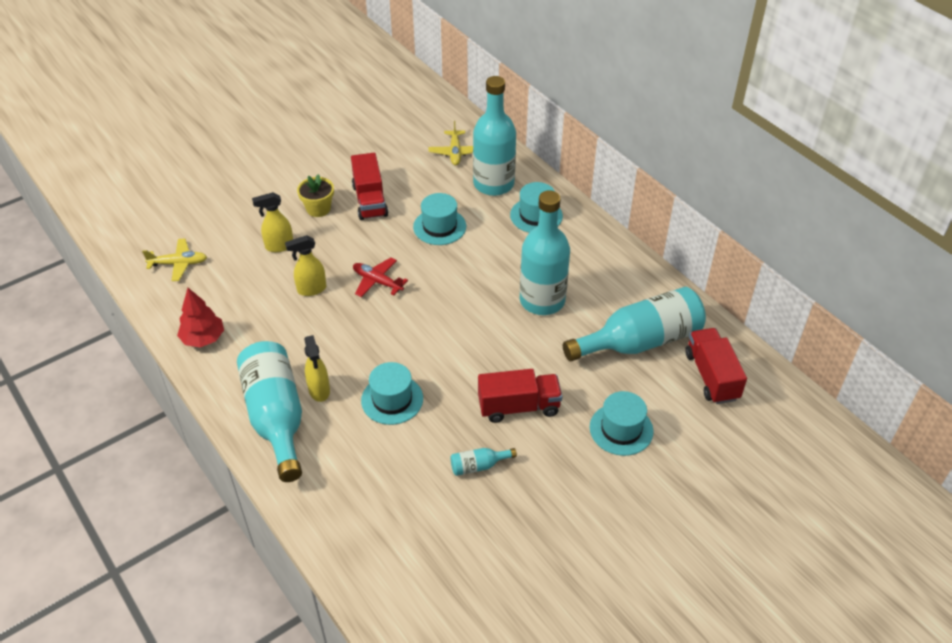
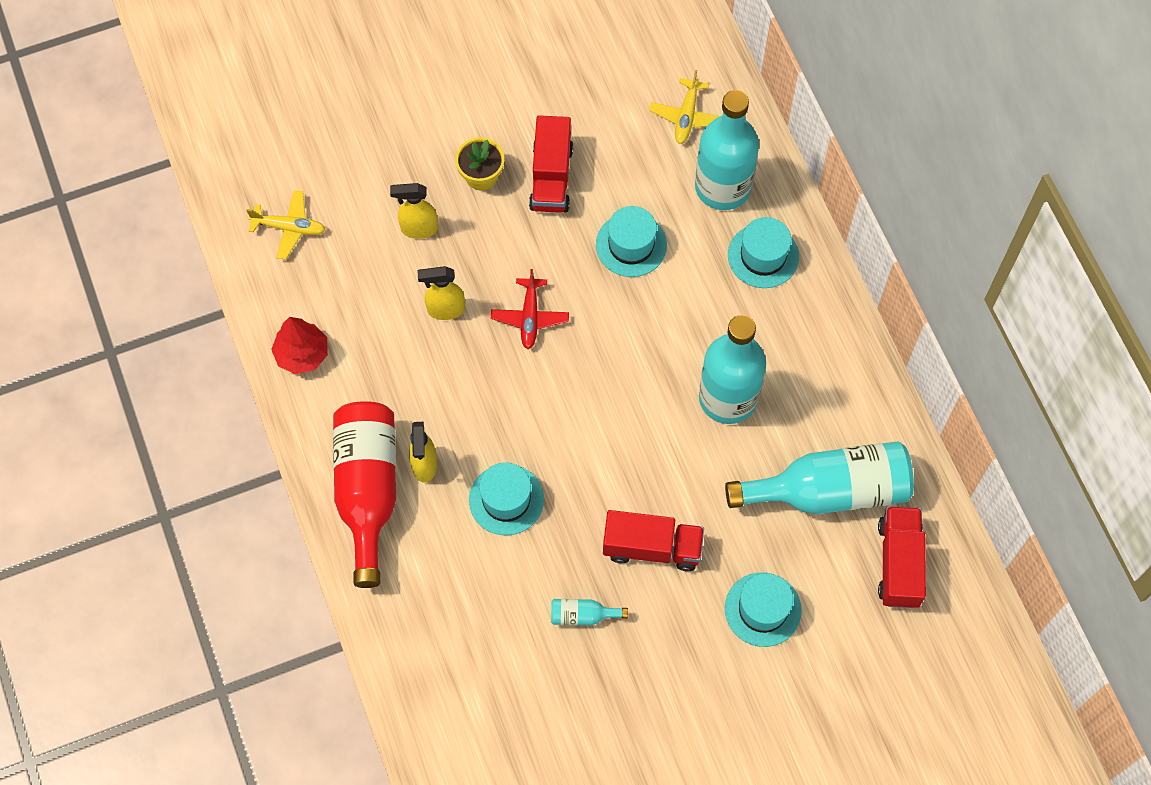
camera: 15 degrees right, 20 degrees up
turquoise bottle [237,341,302,482] -> red bottle [333,401,396,588]
red plane [353,258,408,297] -> red plane turned 135 degrees counterclockwise [491,269,569,349]

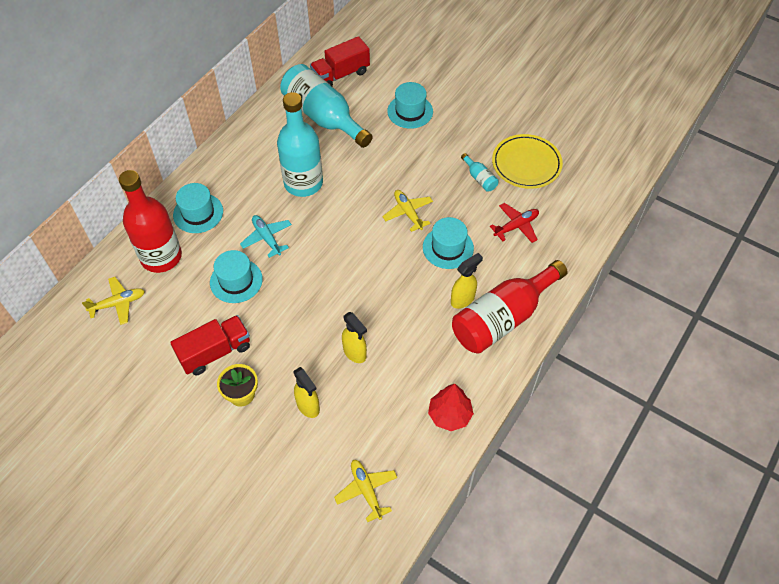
camera: 125 degrees left, 10 degrees down
red plane [491,269,569,349] -> red plane moved to [490,203,539,243]
red truck [603,510,704,572] -> none
turquoise bottle [695,90,759,210] -> red bottle [119,170,182,273]
none -> turquoise plane [240,215,292,258]
none -> yellow plane [382,190,433,232]
none -> yellow plate [492,134,563,189]

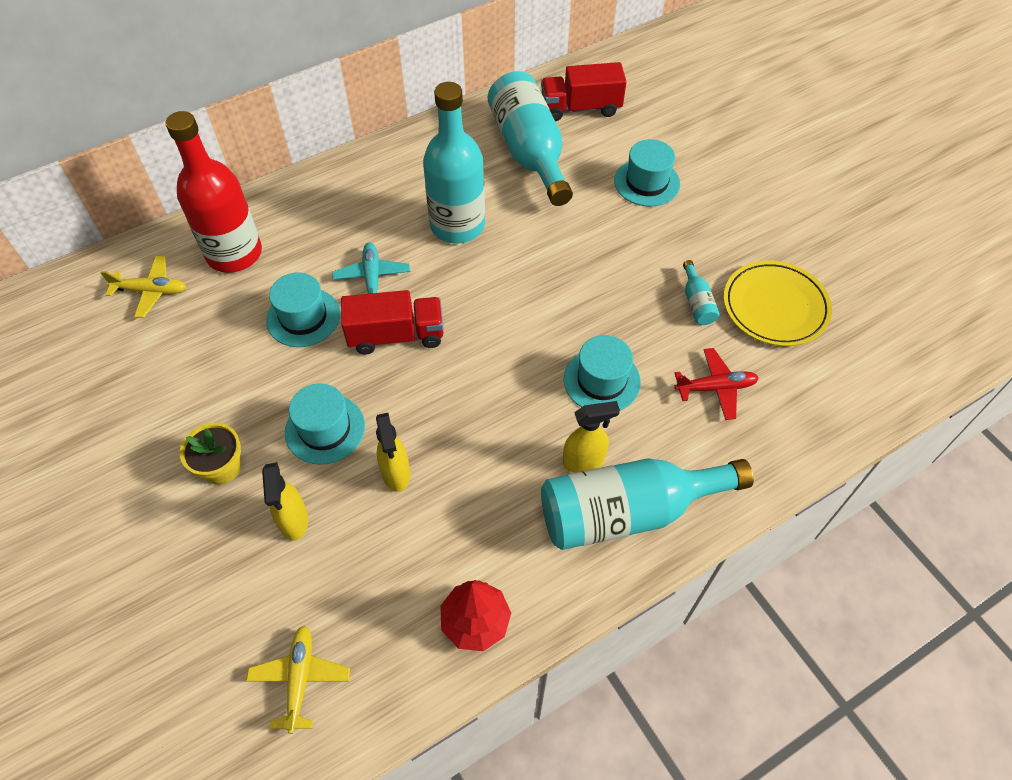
camera: 25 degrees right, 0 degrees up
red truck [170,315,250,376] -> red truck moved to [341,290,444,354]
turquoise hat [173,183,223,233] -> turquoise hat moved to [285,383,365,465]
yellow plane [382,190,433,232] -> none
red bottle [452,260,568,354] -> turquoise bottle [541,458,754,550]

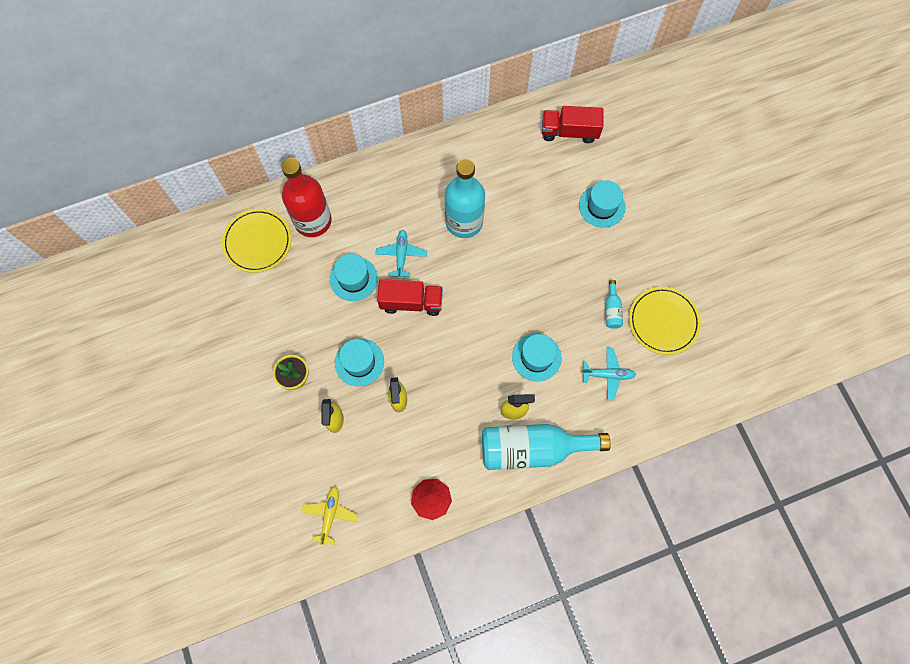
camera: 10 degrees right, 15 degrees up
yellow plane [100,256,186,318] -> yellow plate [222,209,291,273]
turquoise bottle [488,71,573,206] -> none
red plane [674,348,759,420] -> turquoise plane [581,348,636,400]

